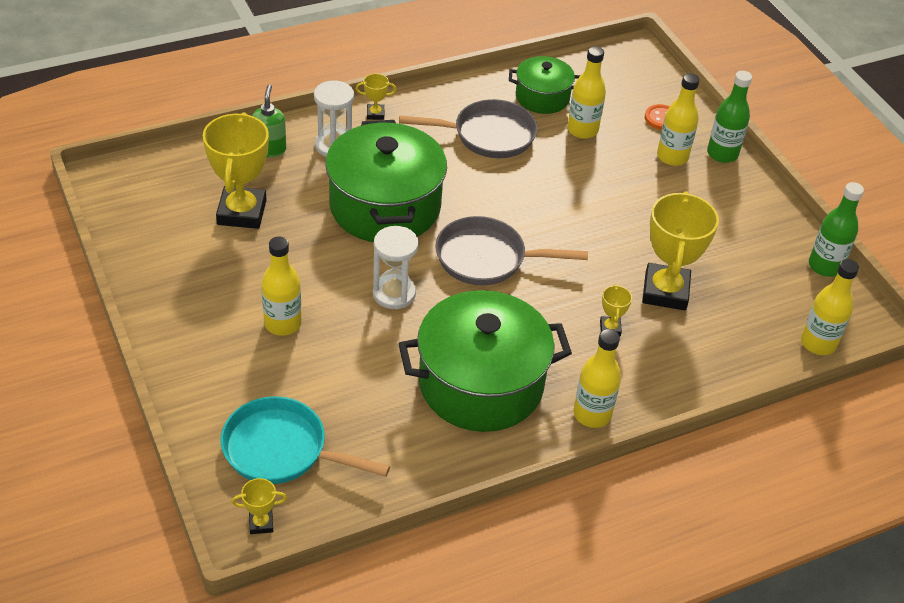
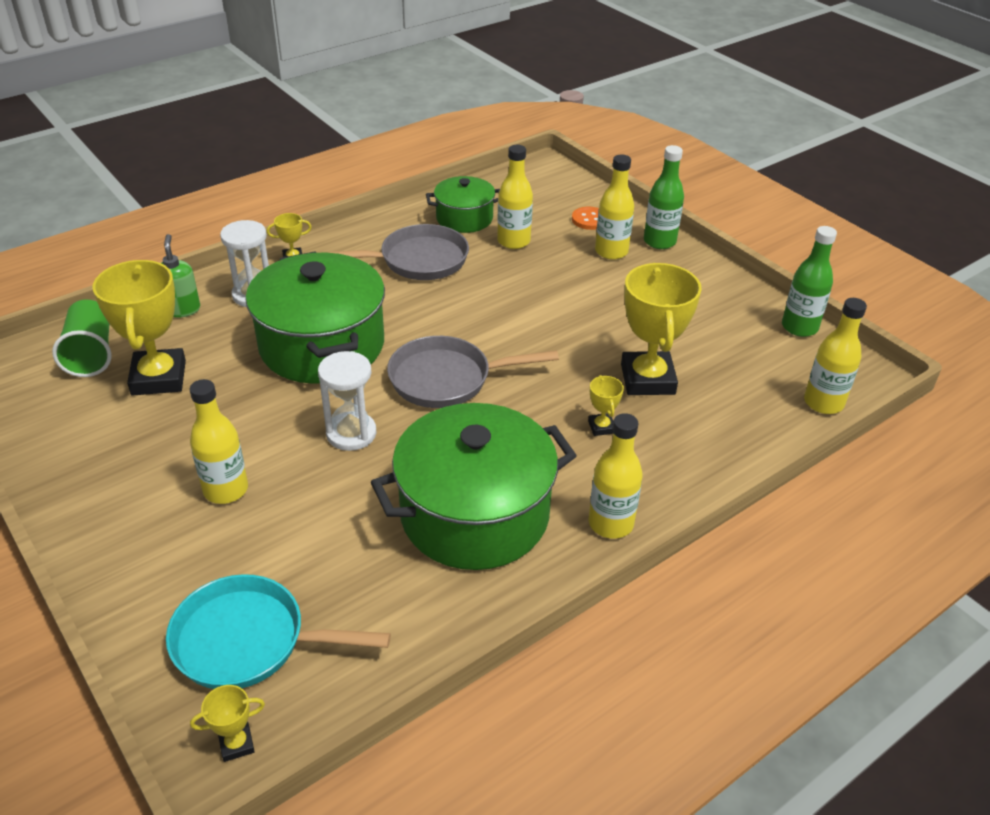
camera: 10 degrees left, 5 degrees down
none -> green cup [52,299,112,377]

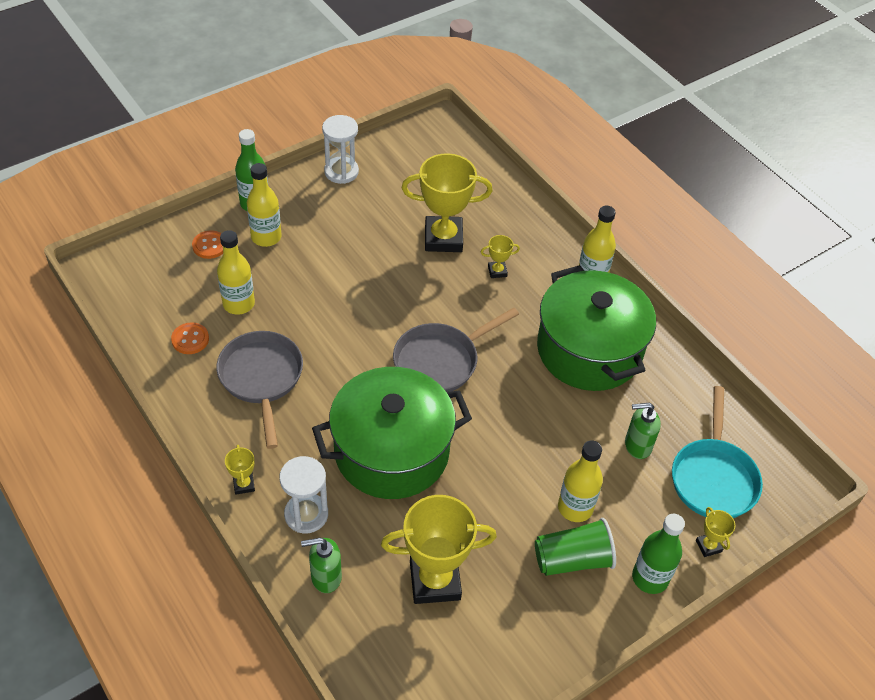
camera: 90 degrees left, 10 degrees up
green cup [52,299,112,377] -> green cup moved to [535,518,616,576]
yellow trophy [190,685,265,762] -> yellow trophy moved to [696,507,735,557]
white hourglass [318,351,376,451] -> white hourglass moved to [322,115,359,184]
grey pan [387,336,559,408] -> grey pan turned 60 degrees clockwise [393,308,519,392]
green pot [426,176,500,233] -> orange button [171,322,209,354]
green bottle [782,226,837,337] -> green bottle moved to [632,514,685,594]
yellow bottle [804,298,867,414] -> none
none -> green soap dispenser [625,403,661,459]

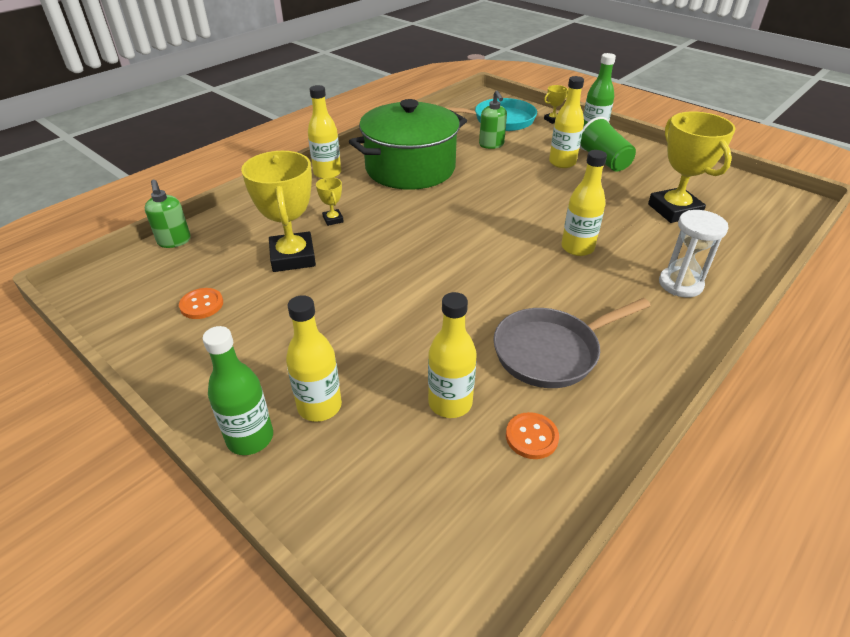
camera: 100 degrees left, 10 degrees down
orange button [192,231,223,259] -> orange button moved to [179,288,223,319]
yellow trophy [225,445,255,495] -> none
green soap dispenser [301,537,342,593] -> green soap dispenser moved to [145,180,191,248]
green pot [312,367,472,499] -> yellow bottle [561,150,607,256]
white hourglass [322,115,359,184] -> none
grey pan [393,308,519,392] -> none

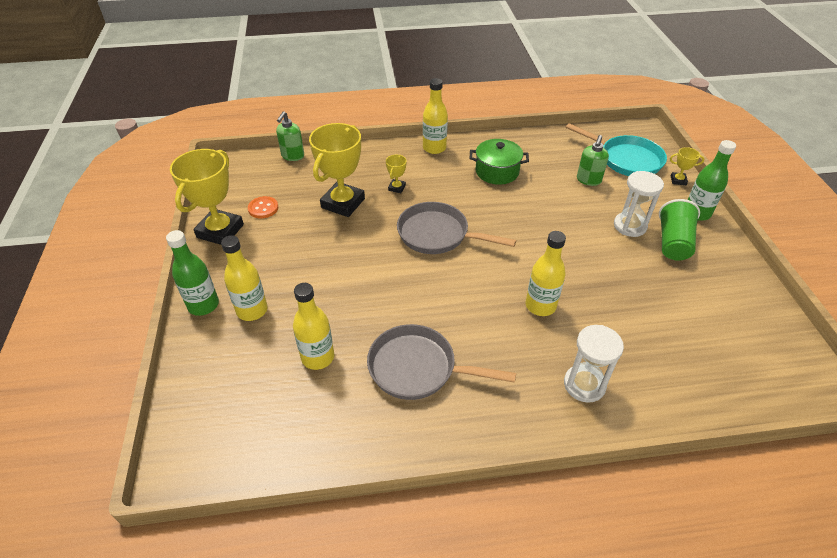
camera: 40 degrees right, 5 degrees up
green pot [349,99,467,190] -> green pot [470,139,529,185], size x0.54
orange button [506,412,559,459] -> none
yellow bottle [549,76,584,168] -> white hourglass [614,171,664,237]
yellow trophy [648,112,736,223] -> yellow trophy moved to [170,149,244,245]
none -> grey pan [397,202,516,254]

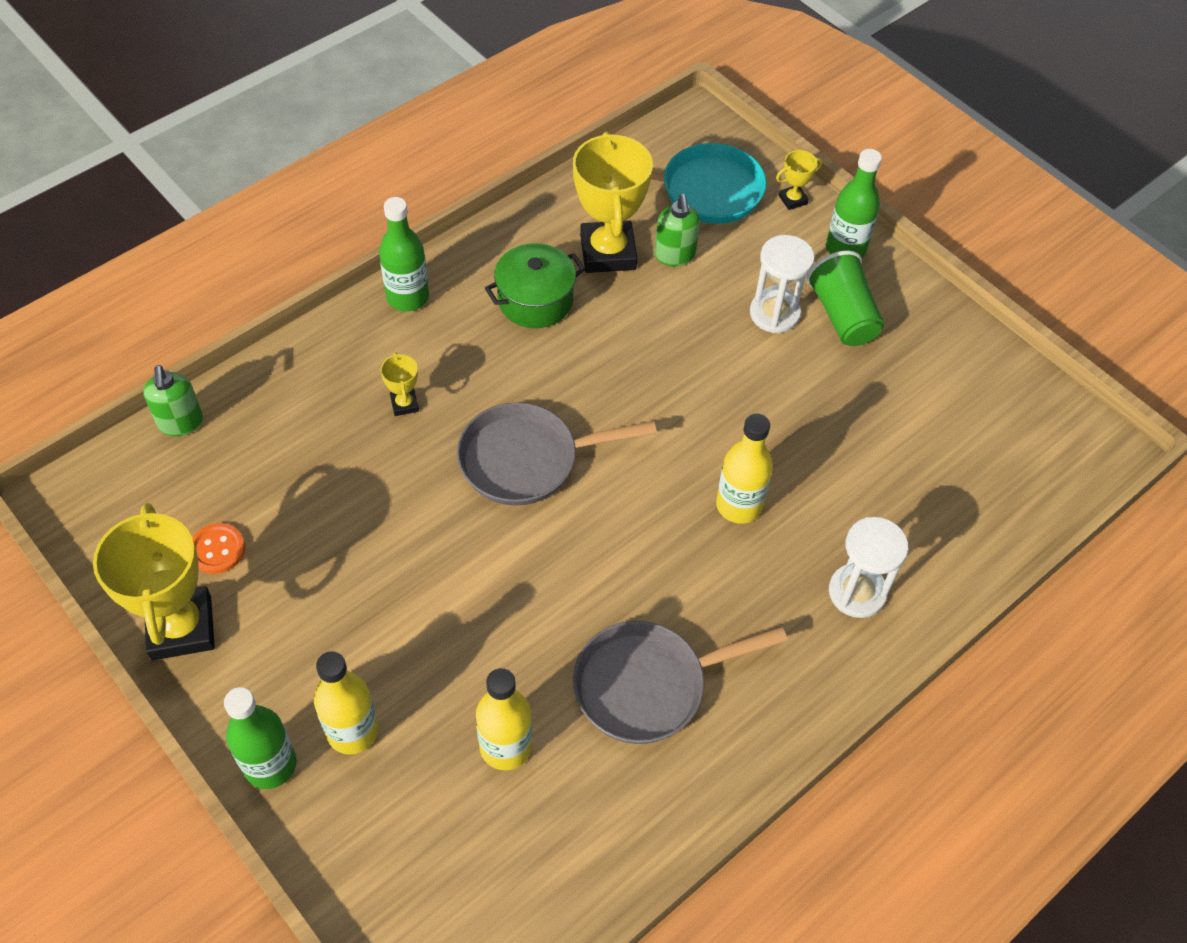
camera: 35 degrees left, 10 degrees up
yellow trophy [309,123,365,217] -> yellow trophy moved to [573,132,653,273]
yellow bottle [423,78,448,154] -> green bottle [379,197,429,312]

